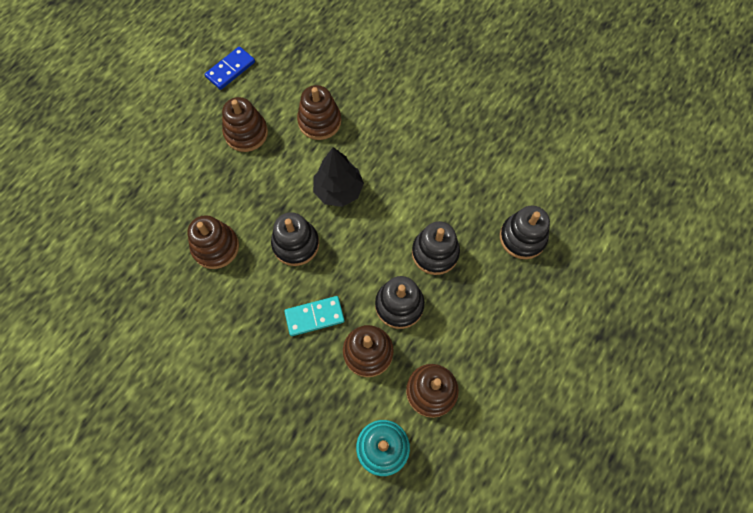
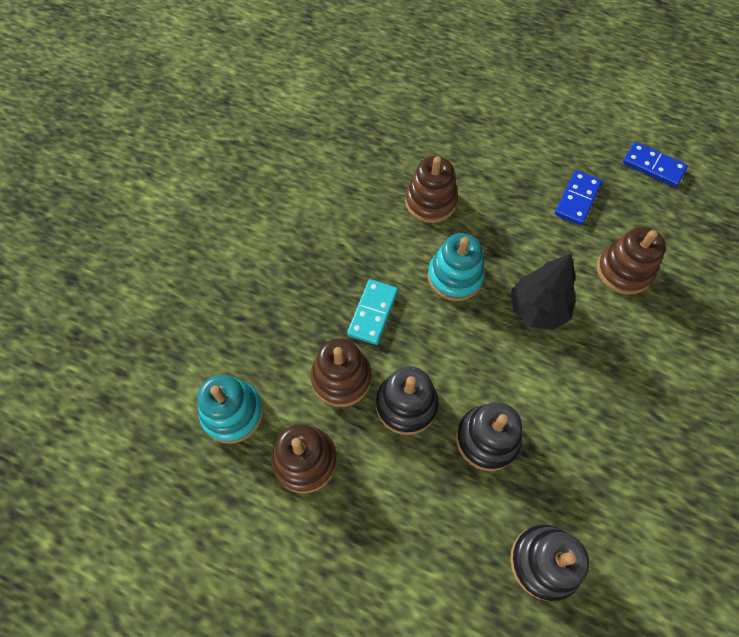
camera: 80 degrees right, 5 degrees down
brown stacking toy [222,97,268,152] -> blue domino [555,170,602,225]
black stacking toy [271,212,319,266] -> turquoise stacking toy [428,233,485,301]
turquoise domino [284,296,345,336] -> turquoise domino turned 45 degrees clockwise [347,279,398,345]

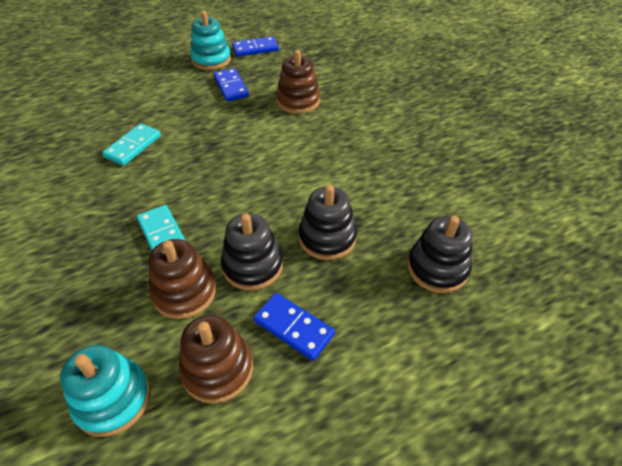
camera: 50 degrees left, 15 degrees down
brown stacking toy [405,156,458,223] -> turquoise domino [102,123,161,166]
turquoise stacking toy [428,233,485,301] -> turquoise stacking toy moved to [190,11,231,70]
black tree [511,253,576,330] -> none
none -> blue domino [253,293,335,361]

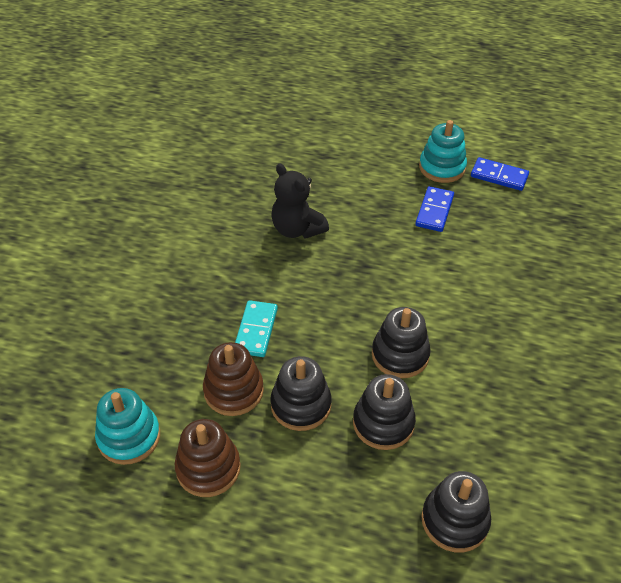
camera: 40 degrees right, 0 degrees up
turquoise domino [102,123,161,166] -> black teddy bear [271,163,329,239]
blue domino [253,293,335,361] -> none
brown stacking toy [276,50,320,114] -> none
none -> black stacking toy [372,307,431,378]

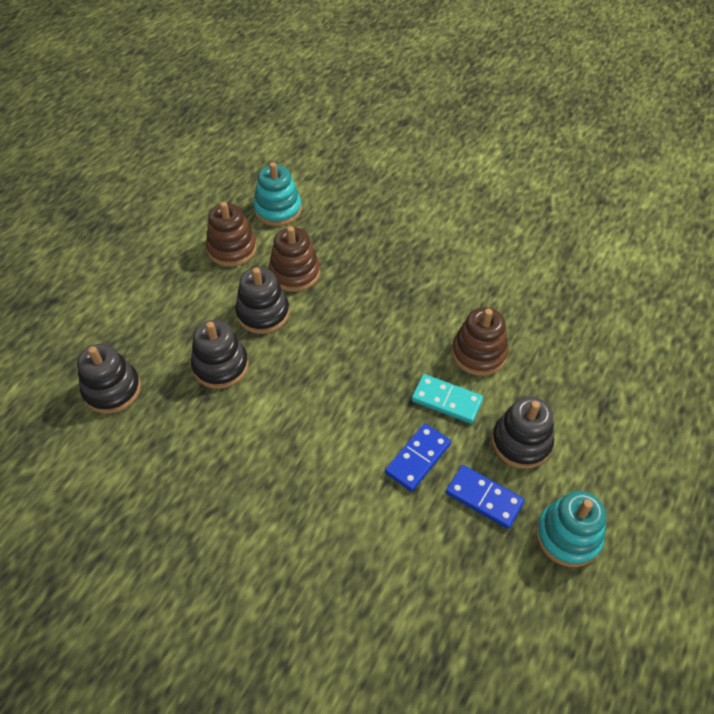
camera: 105 degrees right, 5 degrees up
turquoise domino [235,300,278,357] -> turquoise domino moved to [411,374,483,424]
black teddy bear [271,163,329,239] -> brown stacking toy [452,307,508,376]
black stacking toy [372,307,431,378] -> black stacking toy moved to [492,396,554,469]
blue domino [471,157,529,191] -> blue domino moved to [385,423,451,492]

